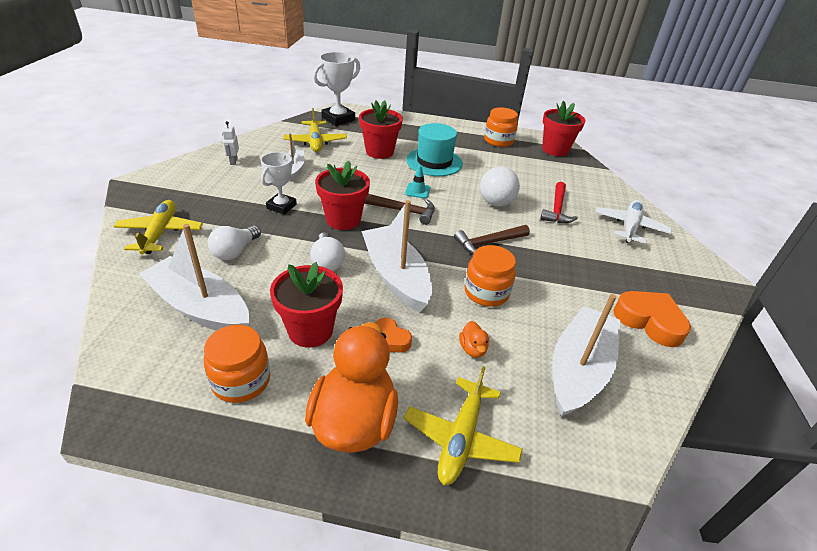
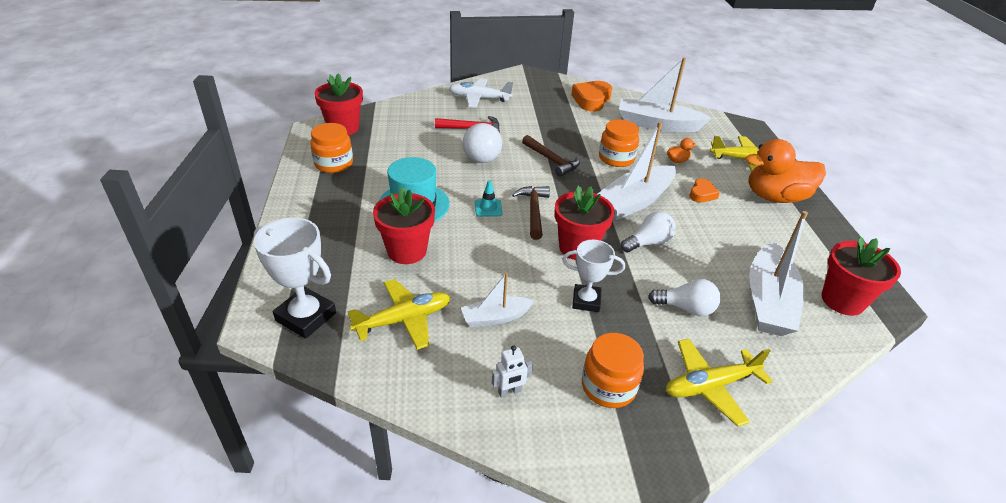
camera: 105 degrees left, 0 degrees up
orange jar [204,325,270,403] -> orange jar moved to [582,333,644,408]
red flower pot [270,262,343,348] -> red flower pot moved to [822,236,901,316]

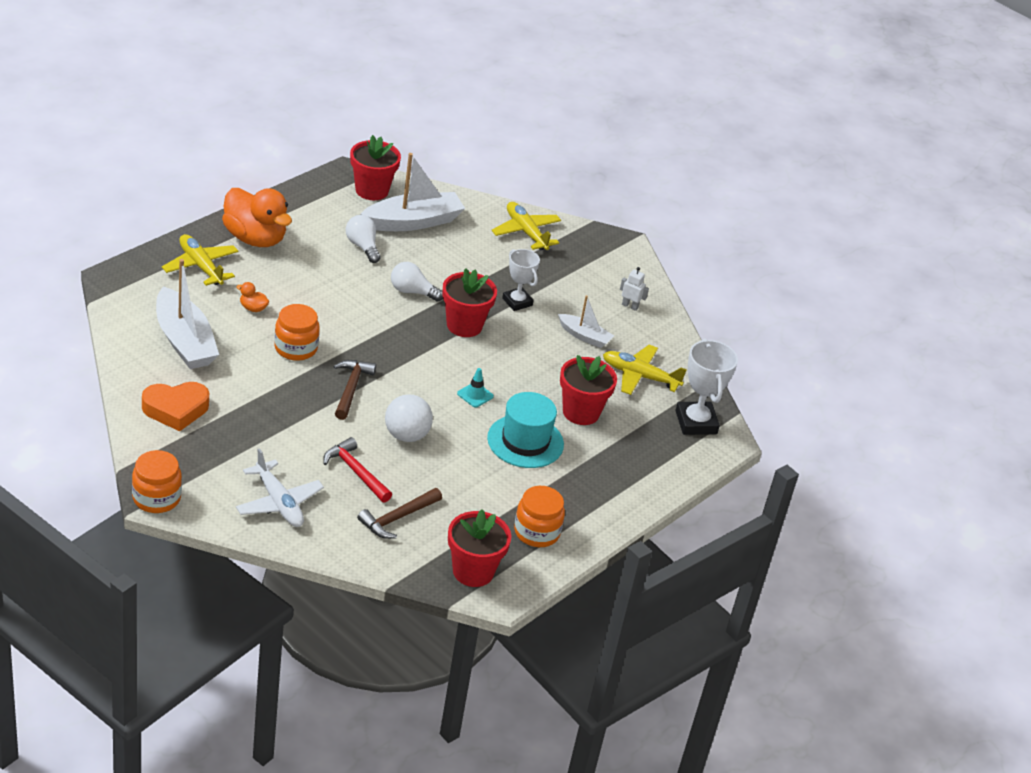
camera: 135 degrees left, 0 degrees up
brown hammer [512,186,550,240] -> brown hammer moved to [357,488,442,539]
orange jar [582,333,644,408] -> orange jar moved to [132,450,182,513]
white boat [598,121,676,220] -> none
white light bulb [648,279,721,316] -> white light bulb moved to [346,215,380,263]
yellow plane [666,339,772,427] -> yellow plane turned 150 degrees counterclockwise [491,202,561,250]
orange heart [690,178,720,203] -> none

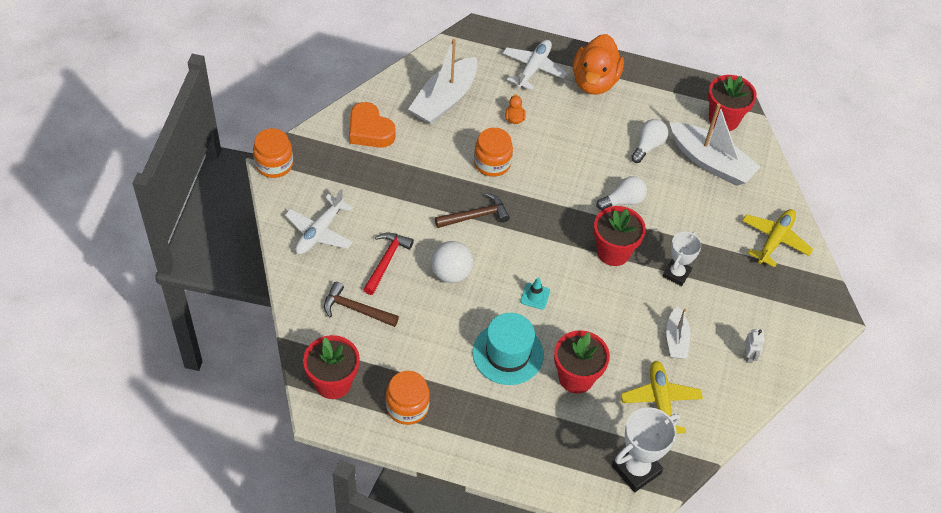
camera: 65 degrees right, 15 degrees up
yellow plane [162,234,239,286] -> white plane [502,40,567,90]
white light bulb [391,262,443,302] -> white light bulb turned 75 degrees clockwise [596,176,647,210]

